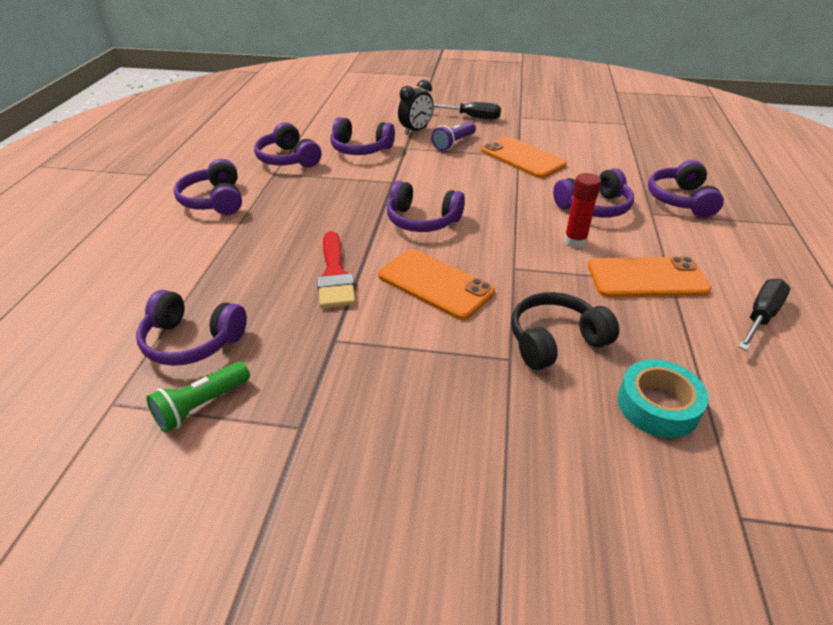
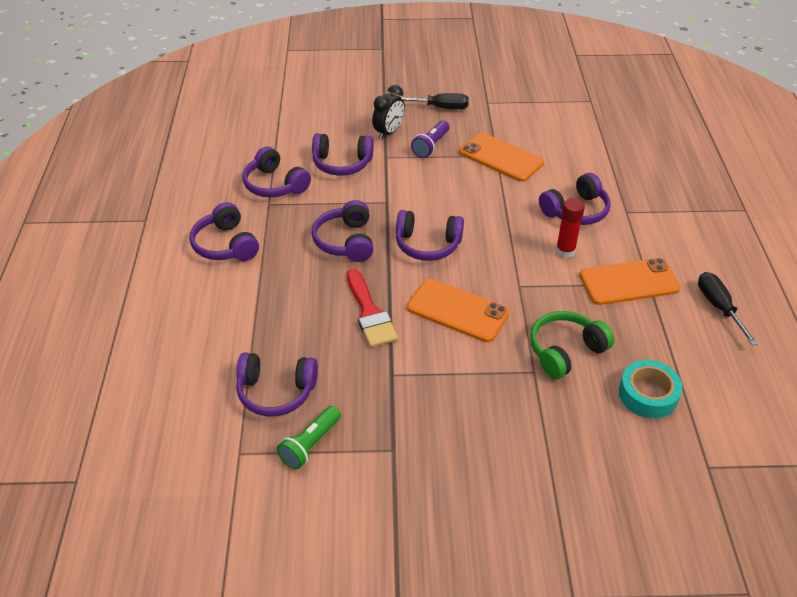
camera: 10 degrees left, 5 degrees up
black headphones [511,292,619,370] -> green headphones [530,311,614,379]
purple headphones [648,160,724,218] -> purple headphones moved to [311,200,373,262]
black screwdriver [738,279,790,351] -> black screwdriver turned 45 degrees counterclockwise [698,272,758,346]

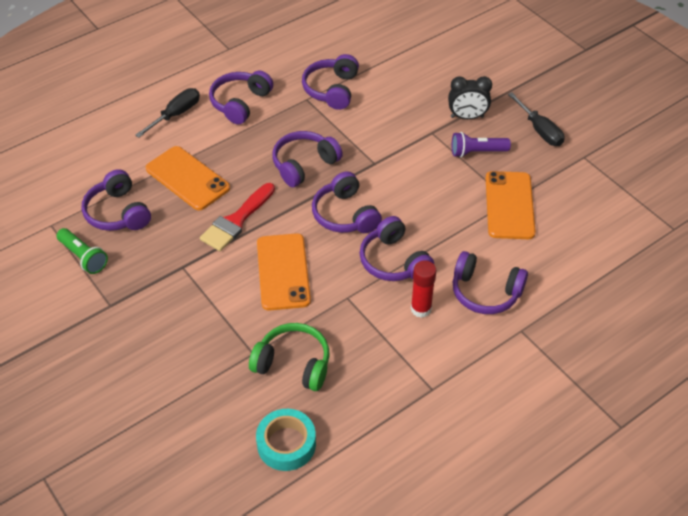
camera: 55 degrees right, 5 degrees up
green flashlight [277,406,341,469] -> green flashlight turned 135 degrees counterclockwise [56,228,108,274]
purple headphones [312,133,374,176] -> purple headphones moved to [360,216,434,281]
orange phone [579,258,681,305] -> orange phone moved to [146,146,230,210]
black screwdriver [698,272,758,346] -> black screwdriver moved to [135,88,200,138]

